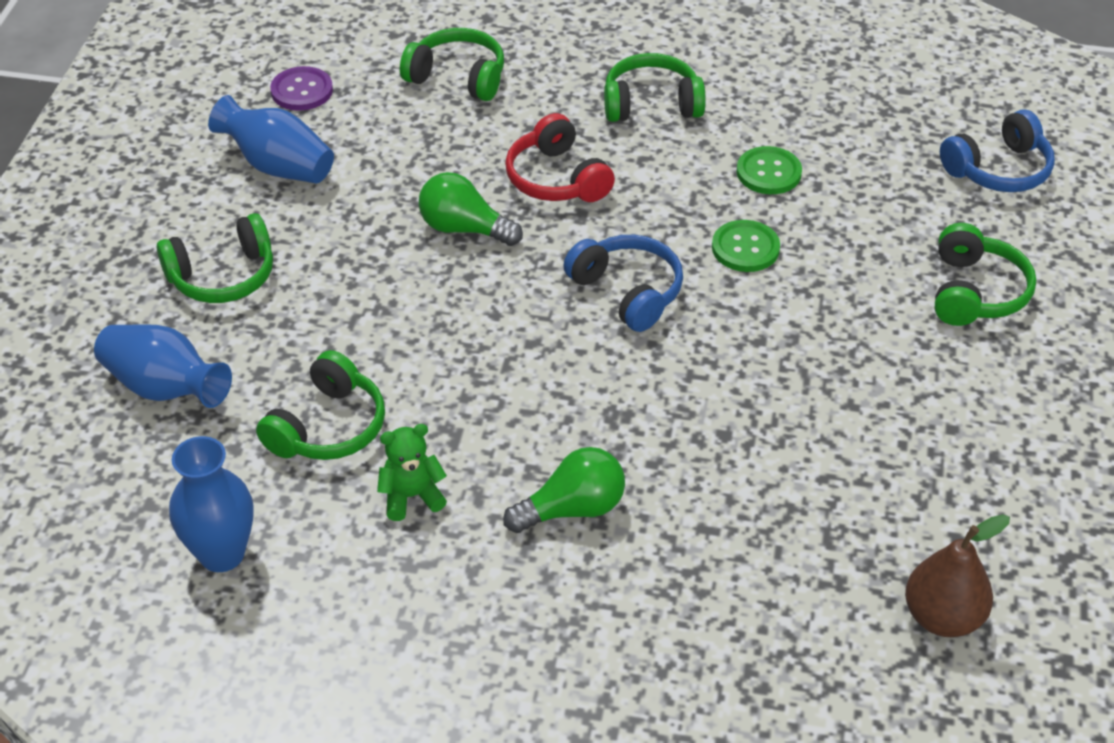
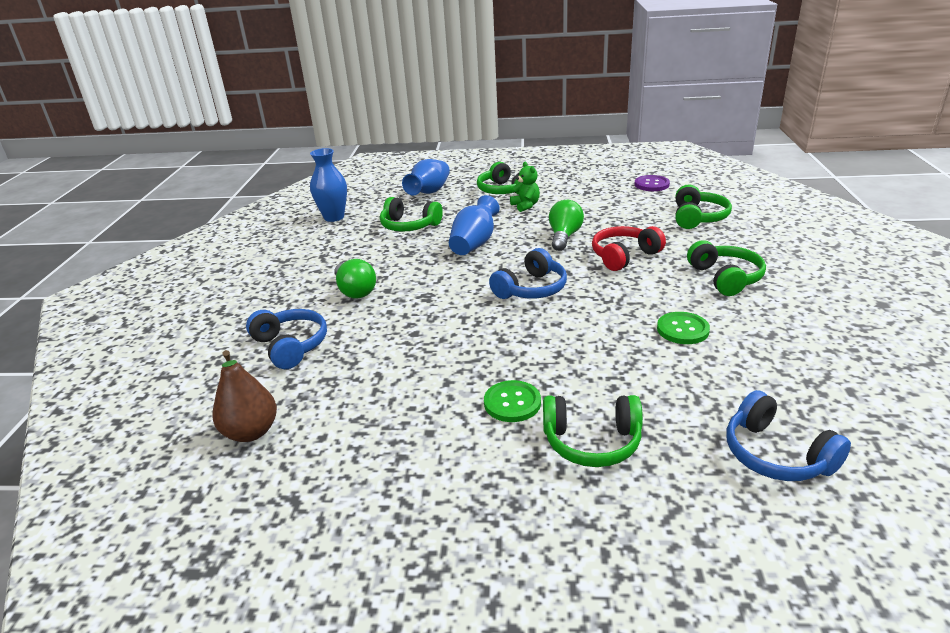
camera: 85 degrees right, 15 degrees down
blue vase [208,95,334,183] -> blue vase moved to [449,195,500,255]
green teddy bear [377,424,447,521] -> green teddy bear moved to [510,162,540,212]
green button [712,220,780,272] -> green button moved to [484,380,541,422]
none -> blue headphones [246,309,327,369]

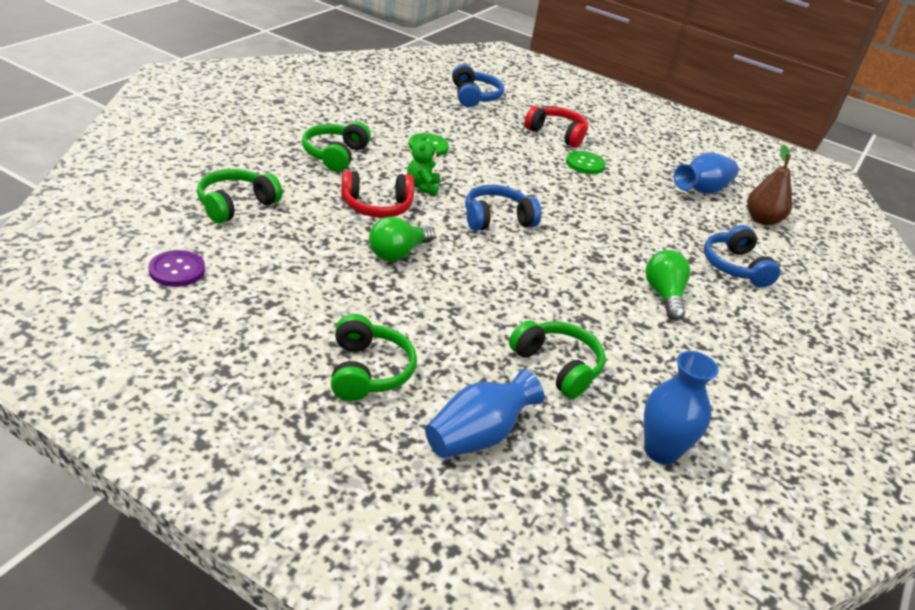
camera: 160 degrees left, 5 degrees up
blue vase [449,195,500,255] -> blue vase moved to [674,153,739,194]
green teddy bear [510,162,540,212] -> green teddy bear moved to [407,134,440,196]
green headphones [543,395,643,467] -> red headphones [524,106,588,148]

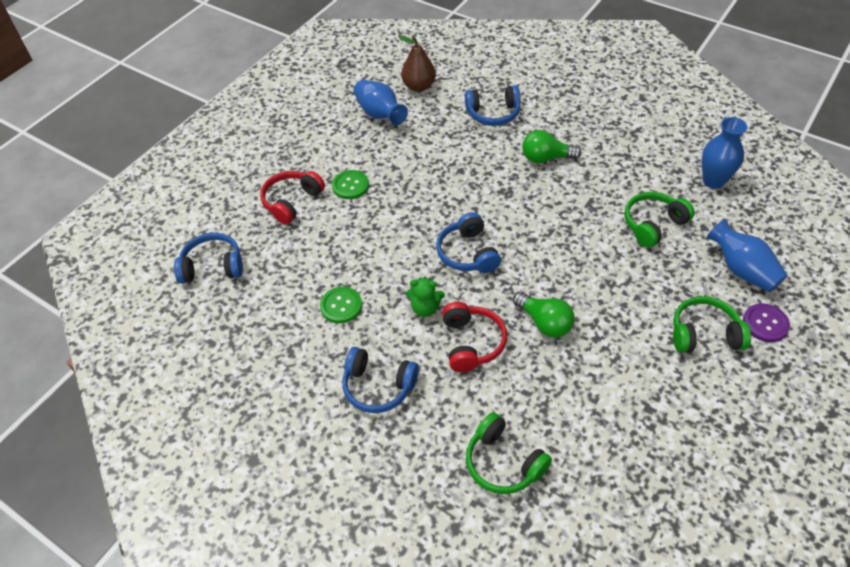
camera: 80 degrees left, 15 degrees up
purple button [148,250,205,287] -> purple button moved to [743,303,790,342]
green headphones [302,121,371,172] -> blue headphones [342,347,419,413]

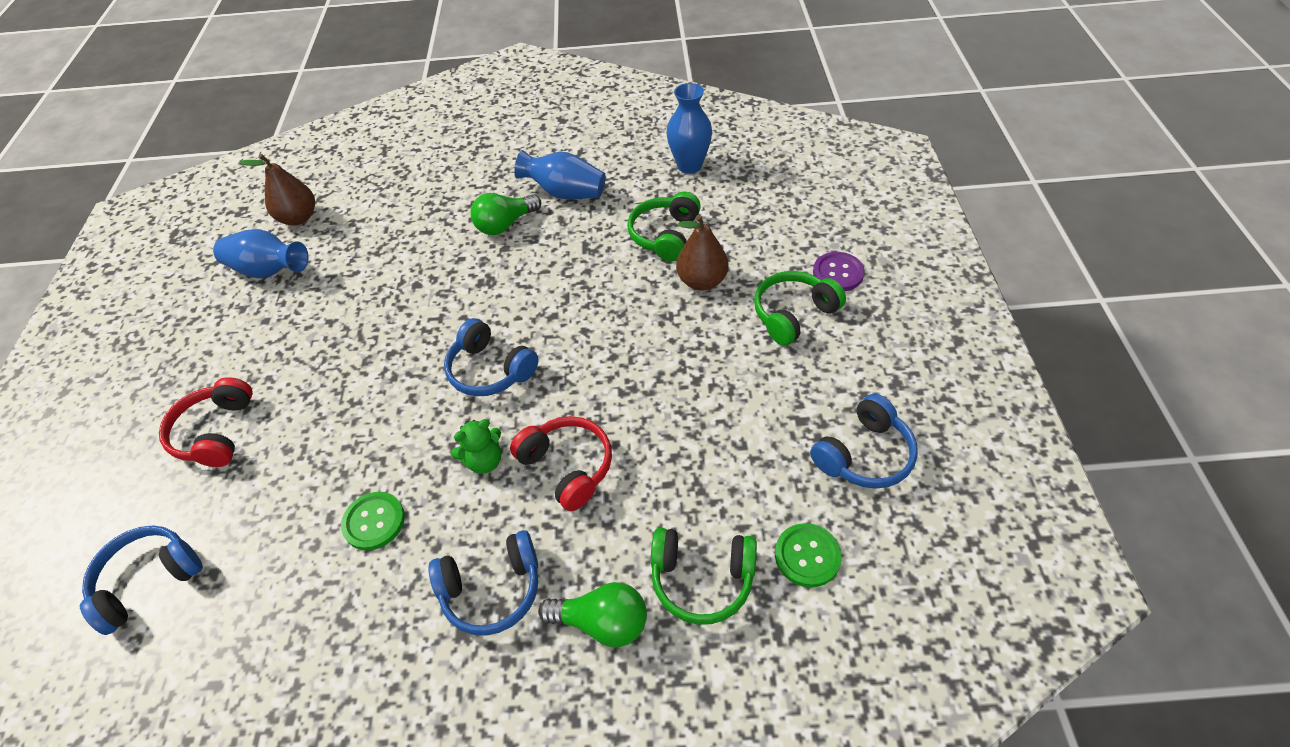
camera: 35 degrees left, 0 degrees up
green button [332,170,369,199] -> green button moved to [775,523,842,587]
blue headphones [465,85,520,126] -> blue headphones moved to [810,394,918,489]
green light bulb [513,292,574,338] -> green light bulb moved to [539,582,647,647]
blue vase [707,219,788,292] -> blue vase moved to [514,150,606,199]
none -> brown pear [676,215,729,291]

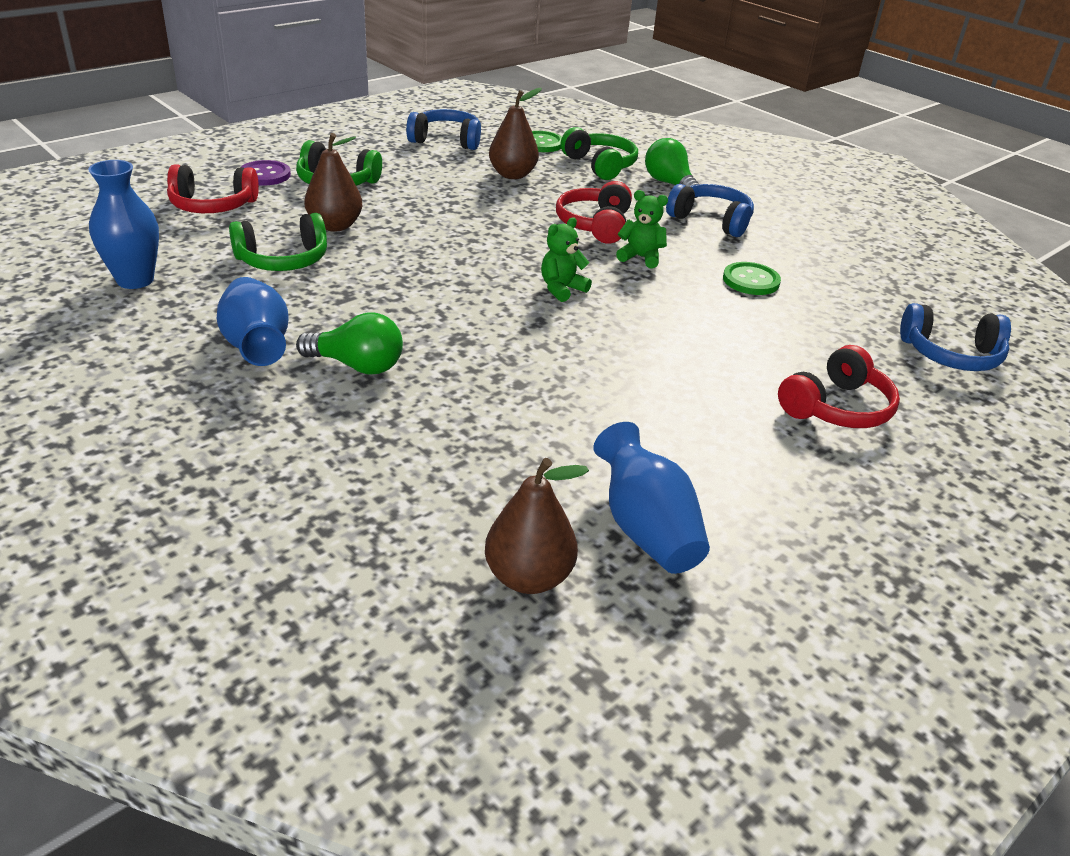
camera: 135 degrees left, 15 degrees down
blue headphones [444,318,538,396] -> green teddy bear [541,218,592,302]
none -> red headphones [167,164,259,213]
none -> brown pear [489,88,542,179]

